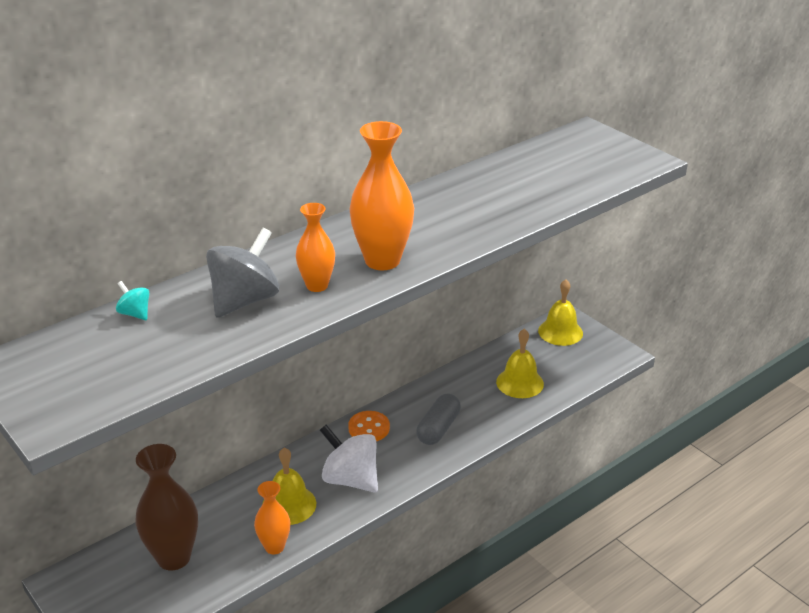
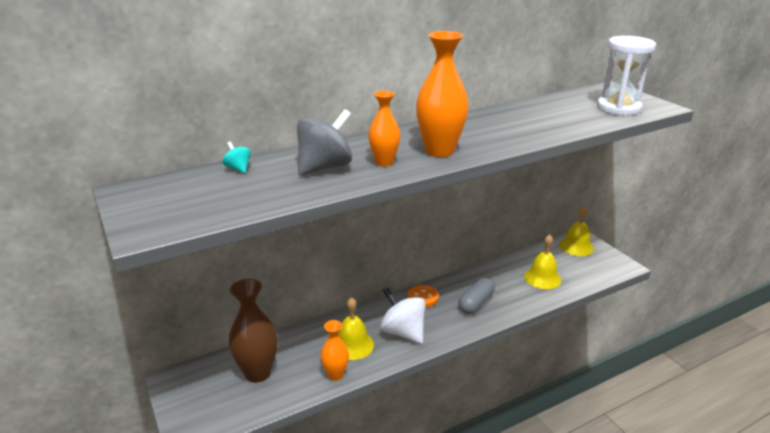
camera: 10 degrees right, 5 degrees down
none -> white hourglass [597,36,656,115]

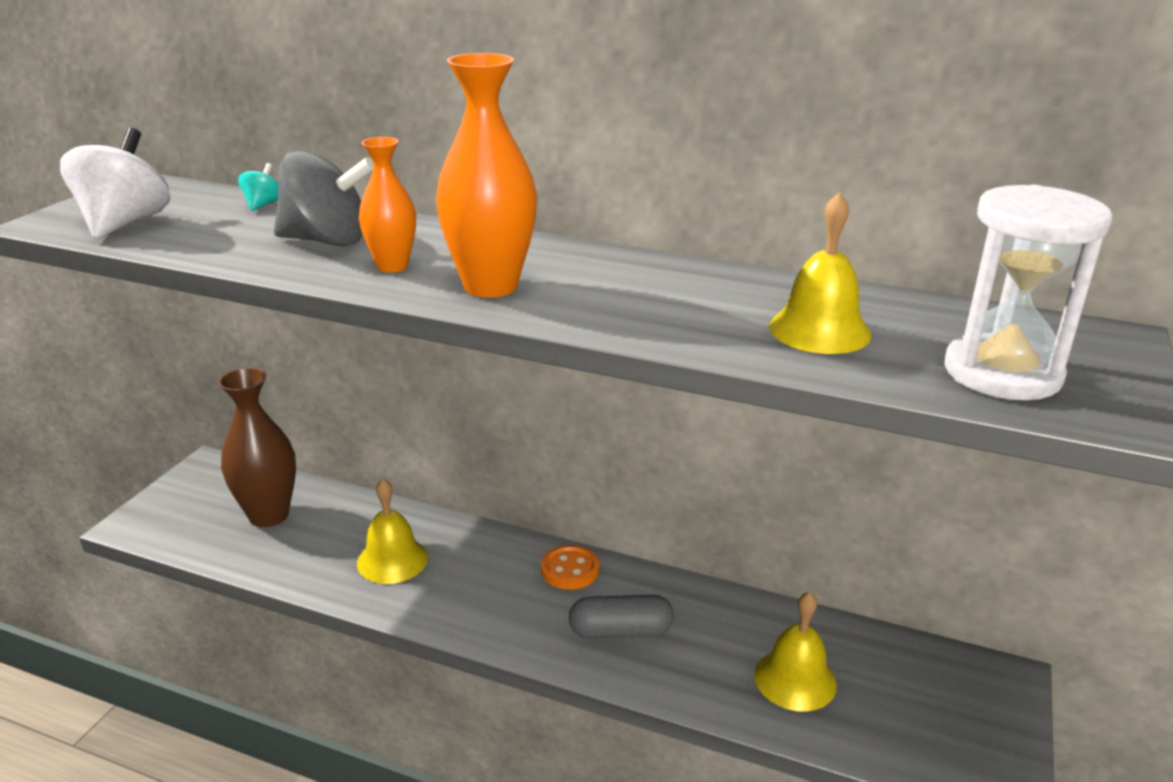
camera: 50 degrees right, 0 degrees up
orange vase [321,320,349,381] -> none
white spinning top [380,287,425,344] -> white spinning top moved to [60,128,171,239]
yellow bell [559,205,594,256] -> yellow bell moved to [769,192,871,354]

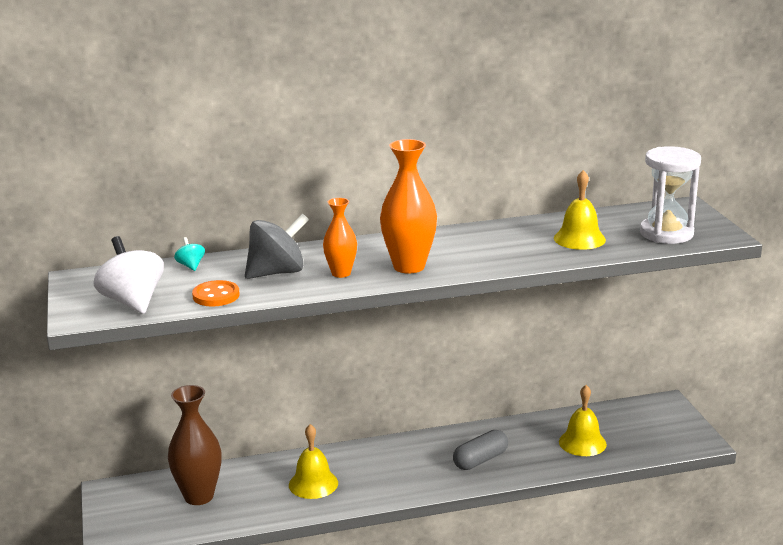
camera: 35 degrees left, 5 degrees down
orange button [541,545,599,590] -> orange button moved to [192,280,240,307]

